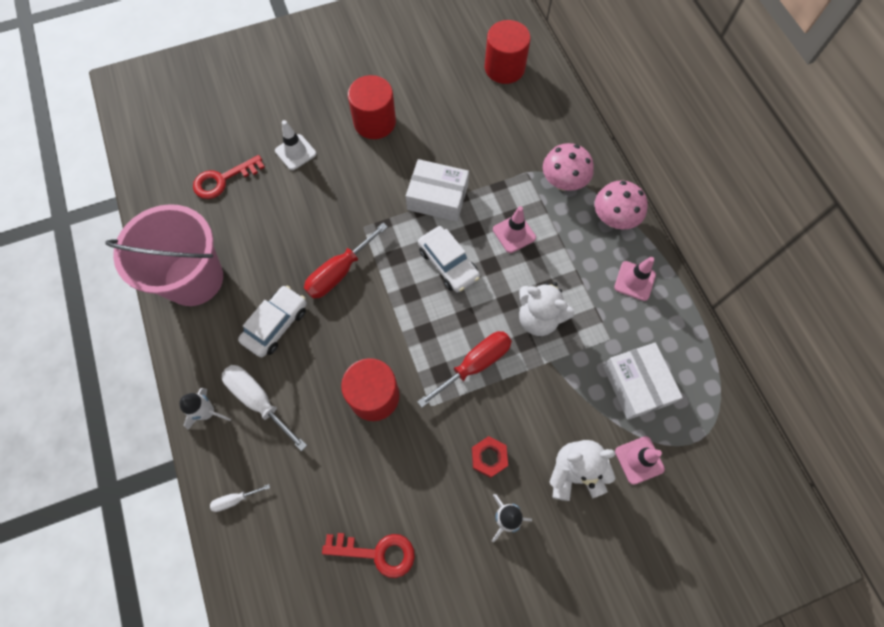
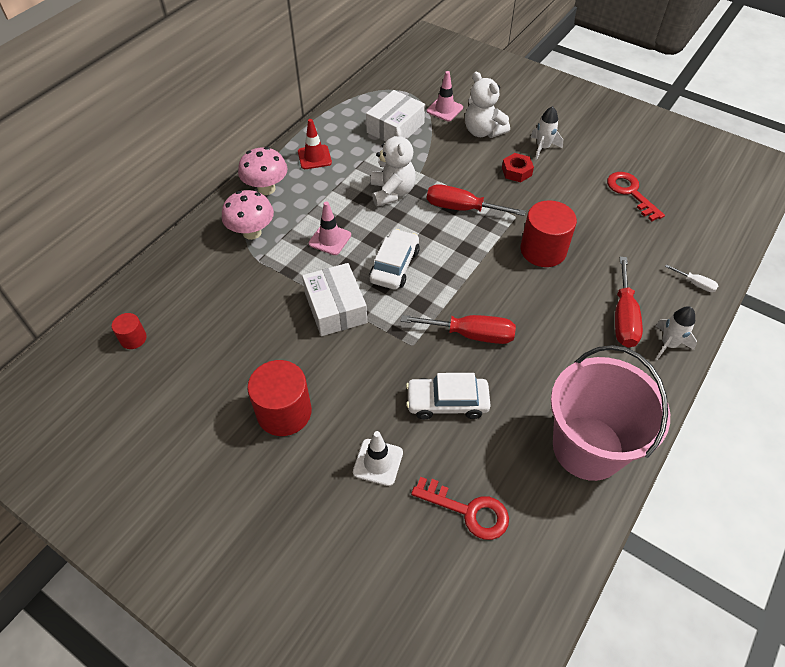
camera: 125 degrees left, 15 degrees down
white screwdriver [222,365,307,451] -> red screwdriver [615,256,643,348]
white car [238,286,307,357] -> white car moved to [406,373,491,419]
red cylinder [485,20,531,84] -> red cylinder [112,313,147,349], size x0.51
pink traffic cone [614,257,656,301] -> red traffic cone [298,119,332,169]

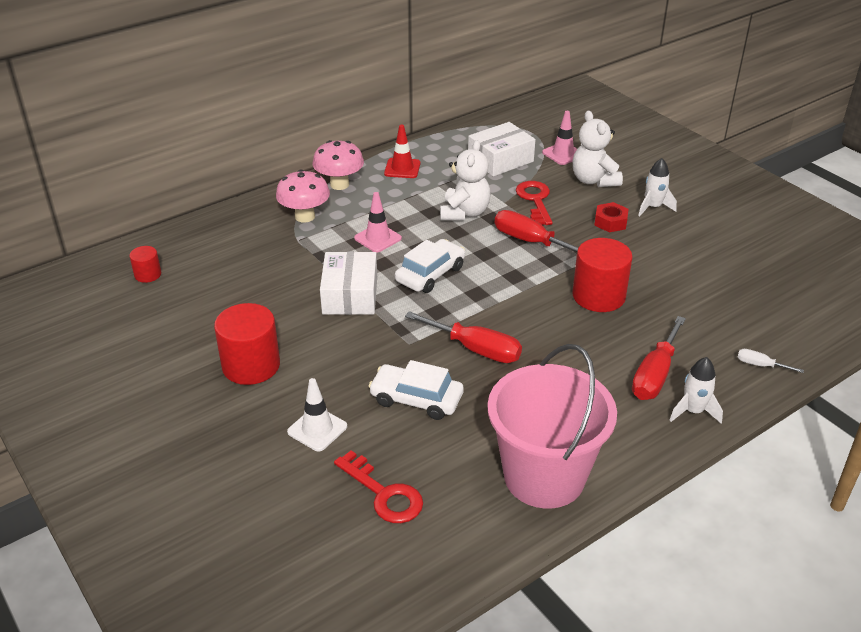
camera: 20 degrees right, 15 degrees down
red key [607,172,665,221] -> red key moved to [516,181,553,225]
white screwdriver [665,264,719,292] -> white screwdriver turned 150 degrees clockwise [738,349,804,373]

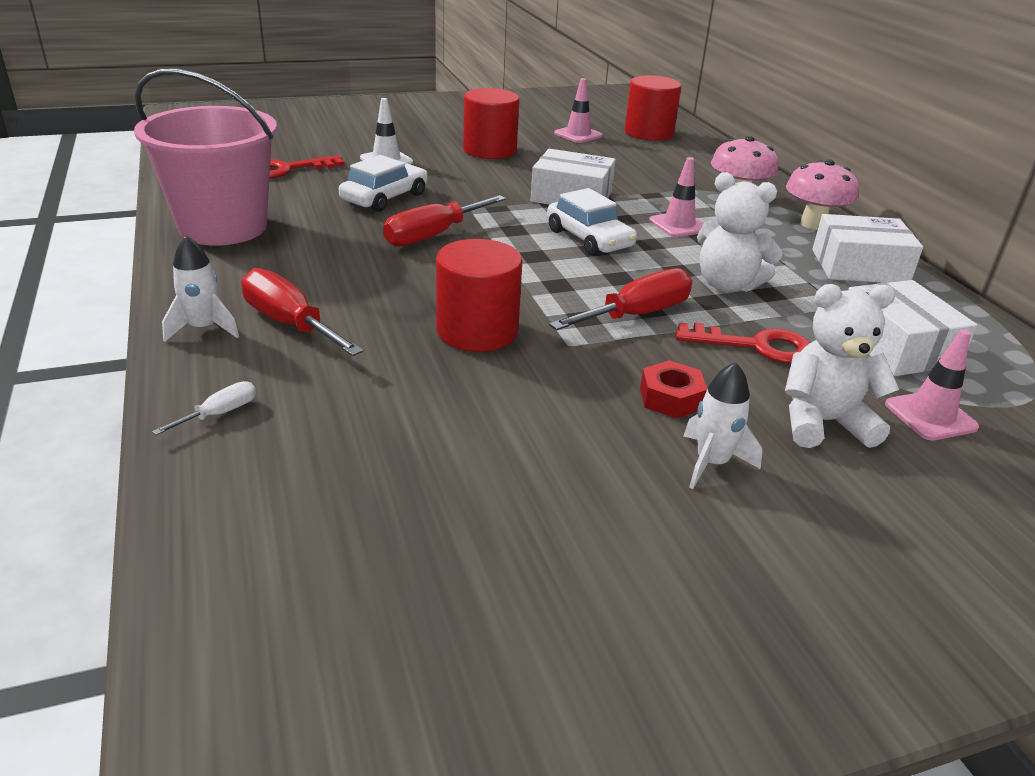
camera: 105 degrees right, 5 degrees down
red cylinder [129,246,161,283] -> red cylinder [625,75,682,141], size x1.95
red traffic cone [384,125,420,178] -> white box [812,214,923,283]
none -> pink traffic cone [554,78,603,143]

